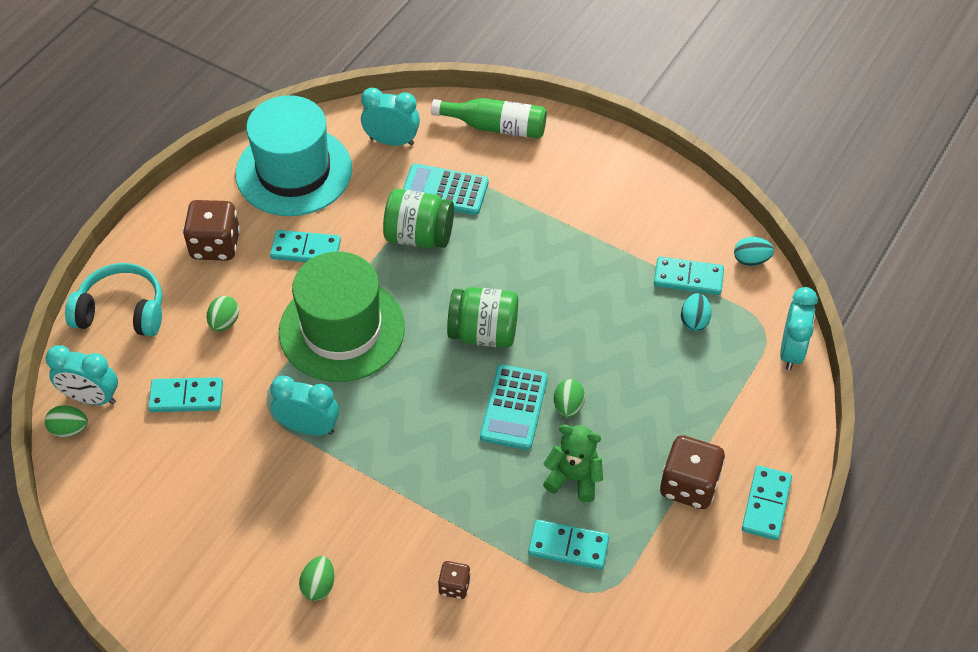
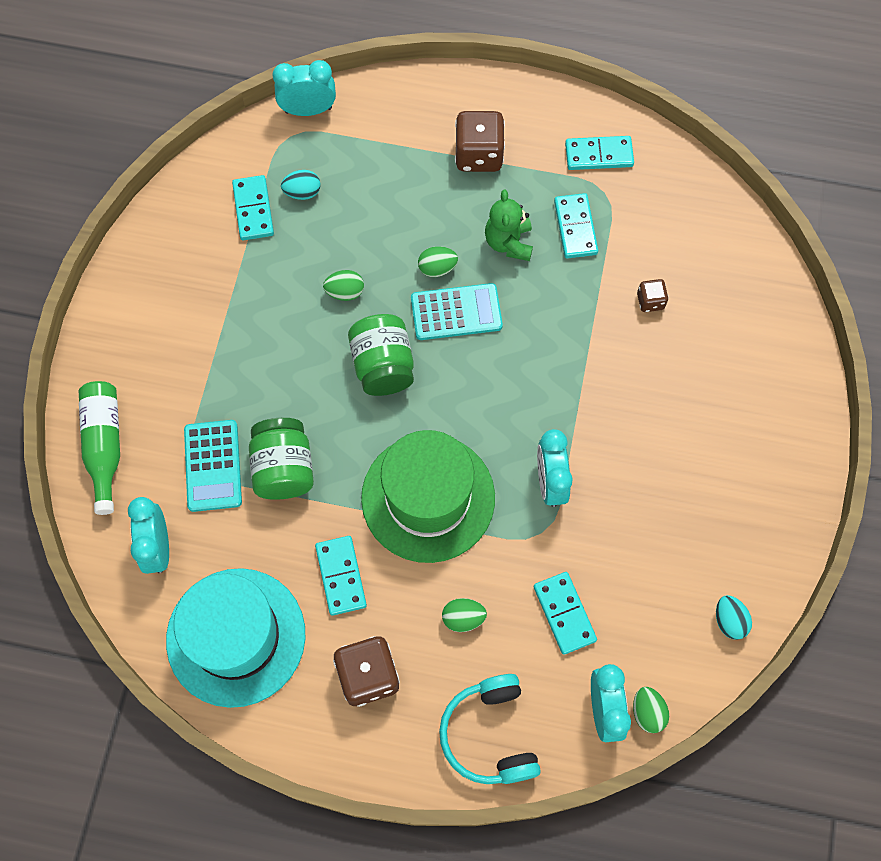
camera: 110 degrees left, 15 degrees up
green egg [299,556,335,601] -> green egg moved to [323,270,364,301]
turquoise egg [734,237,774,266] -> turquoise egg moved to [716,595,752,640]
turquoise domino [742,465,792,540] -> turquoise domino moved to [565,136,634,170]

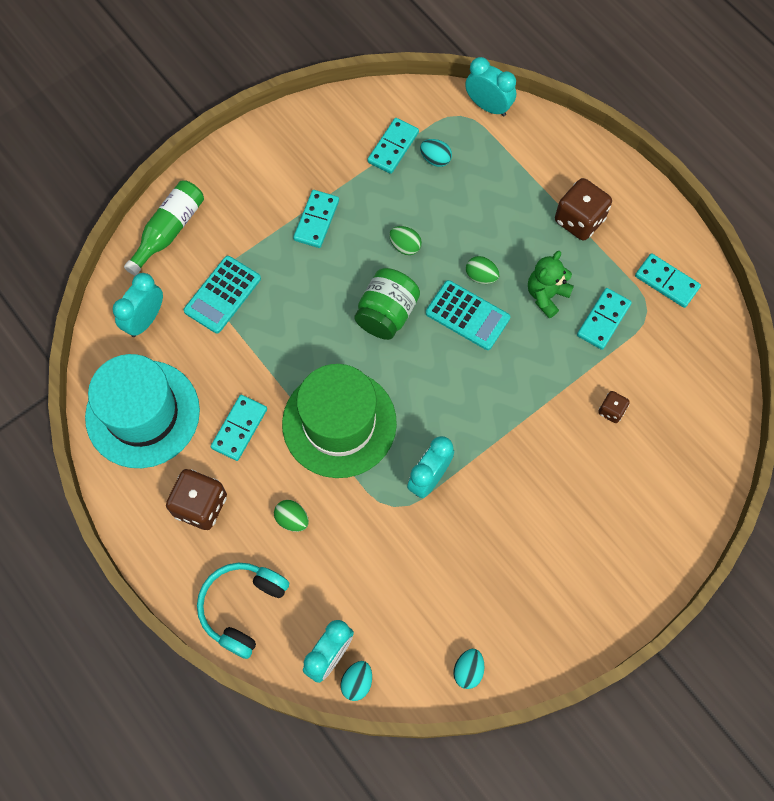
camera: 40 degrees right, 0 degrees up
green jar [249,418,314,500] -> none
turquoise domino [533,572,597,655] -> turquoise domino moved to [293,190,339,248]
green egg [633,687,669,733] -> turquoise egg [340,661,372,701]

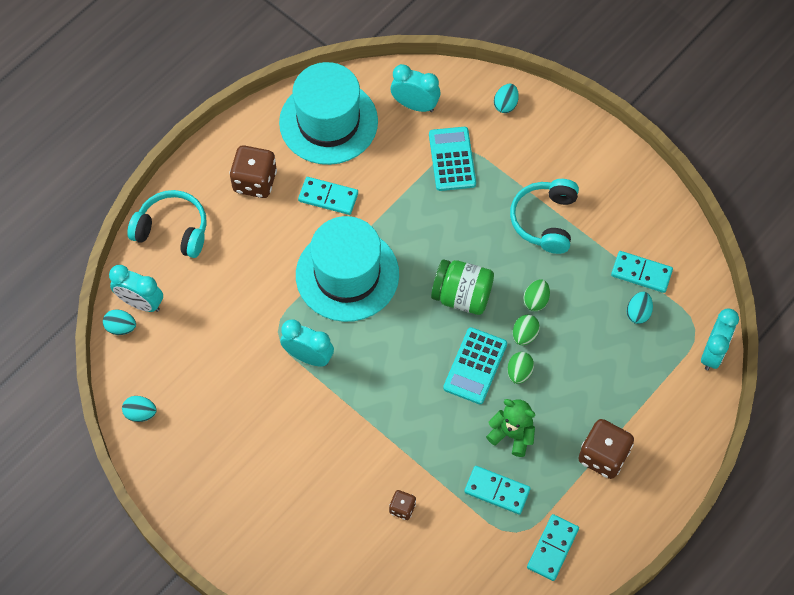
camera: 80 degrees right, 5 degrees down
green bottle [124,181,204,276] -> turquoise egg [494,84,519,113]
turquoise calculator [184,256,261,333] -> turquoise calculator turned 60 degrees clockwise [429,127,476,191]
green egg [274,500,309,532] -> green egg moved to [513,315,540,345]
green hat [282,364,397,478] -> turquoise hat [296,216,399,322]
turquoise domino [293,190,339,248] -> turquoise headphones [510,179,579,254]

